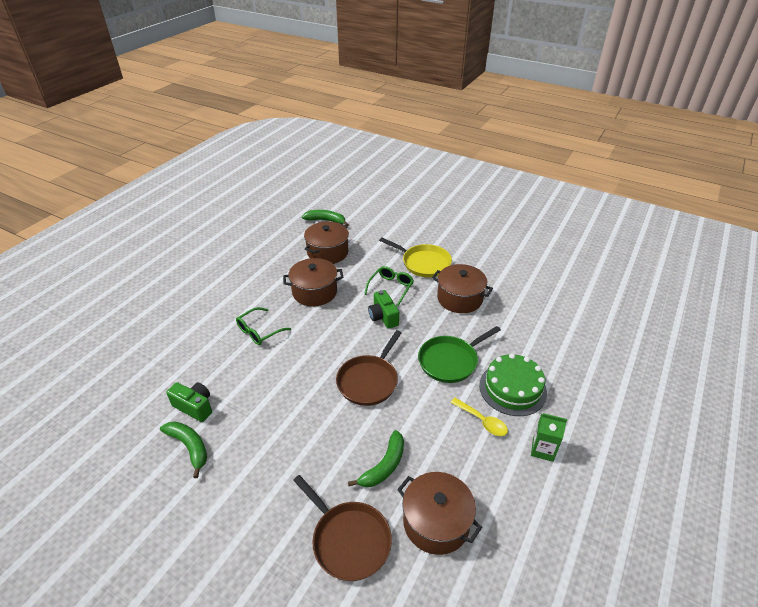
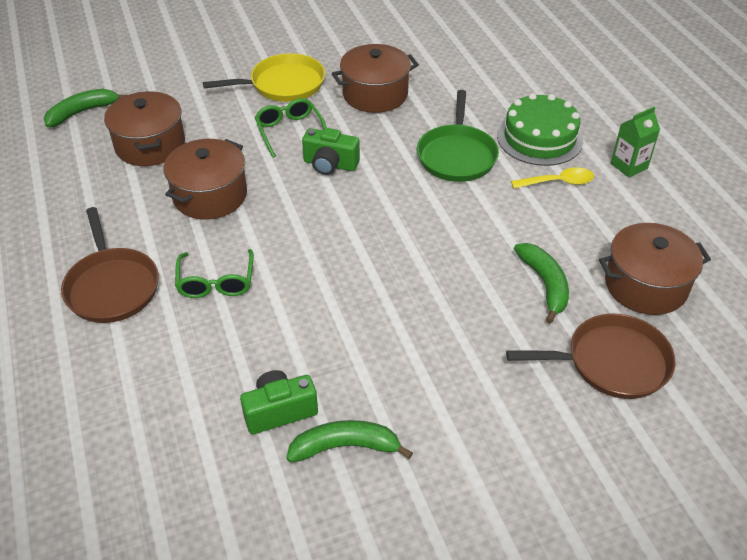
camera: 50 degrees left, 5 degrees up
brown pan [336,330,401,406] -> brown pan moved to [61,207,159,323]

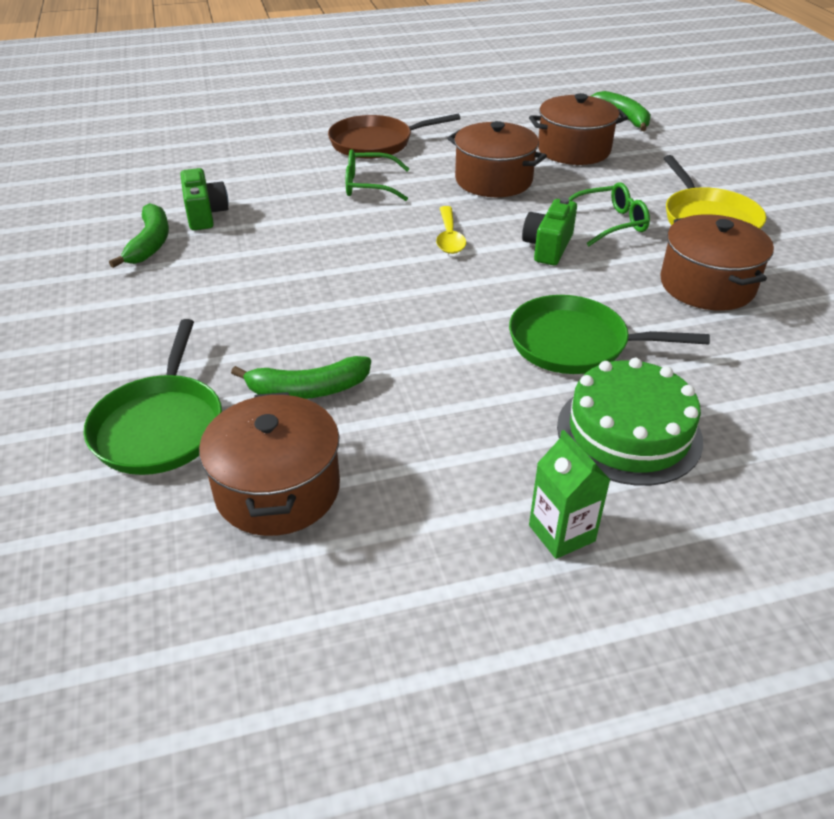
camera: 95 degrees right, 5 degrees down
brown pan [506,314,676,399] -> green pan [83,319,222,475]
yellow spoon [511,167,594,188] -> yellow spoon moved to [436,206,466,254]

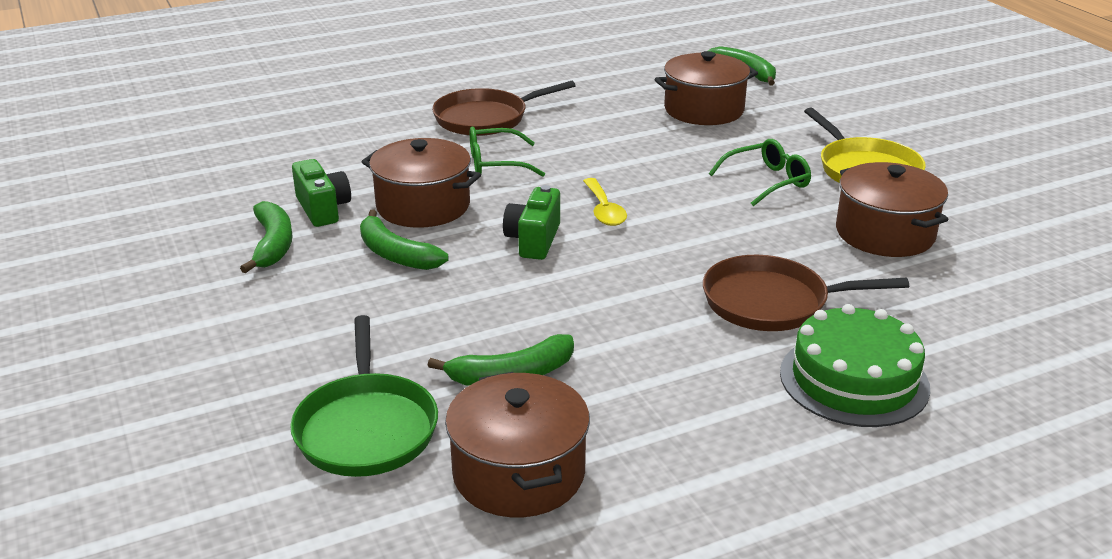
camera: 10 degrees left, 10 degrees down
brown pot [447,121,547,197] -> brown pot moved to [362,138,481,228]
green pan [509,295,710,374] -> brown pan [703,255,909,331]
green camera [522,198,577,265] -> green camera moved to [503,185,560,260]
green carton [529,430,610,559] -> none
none -> green banana [360,210,448,270]

